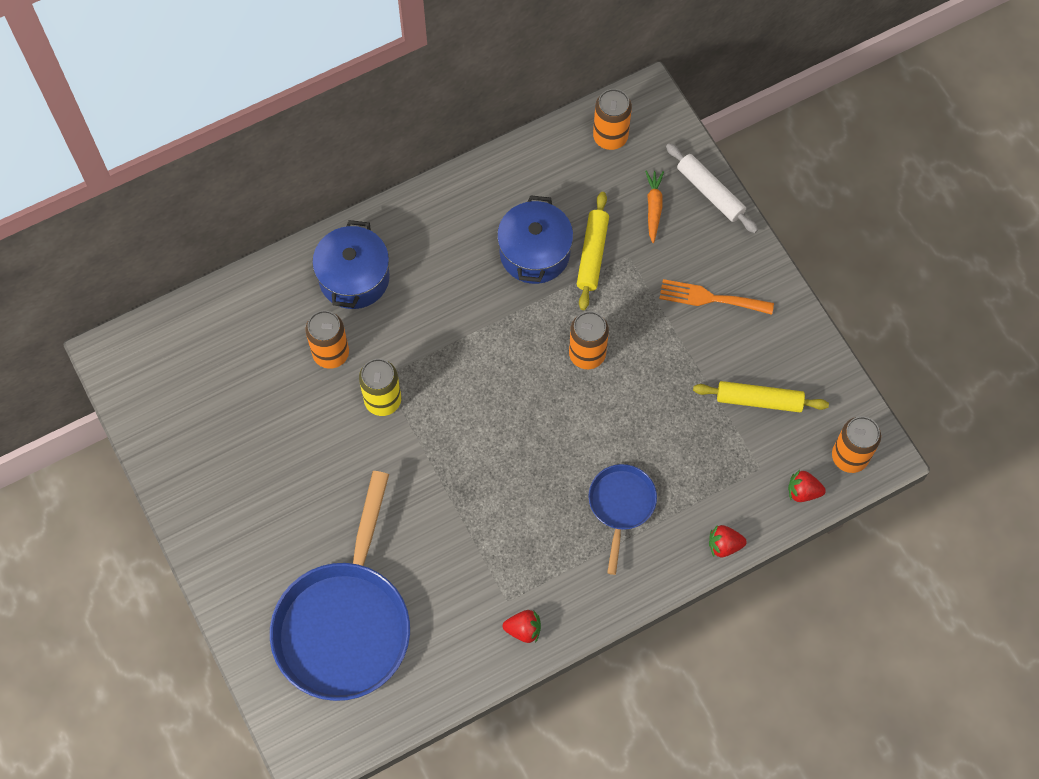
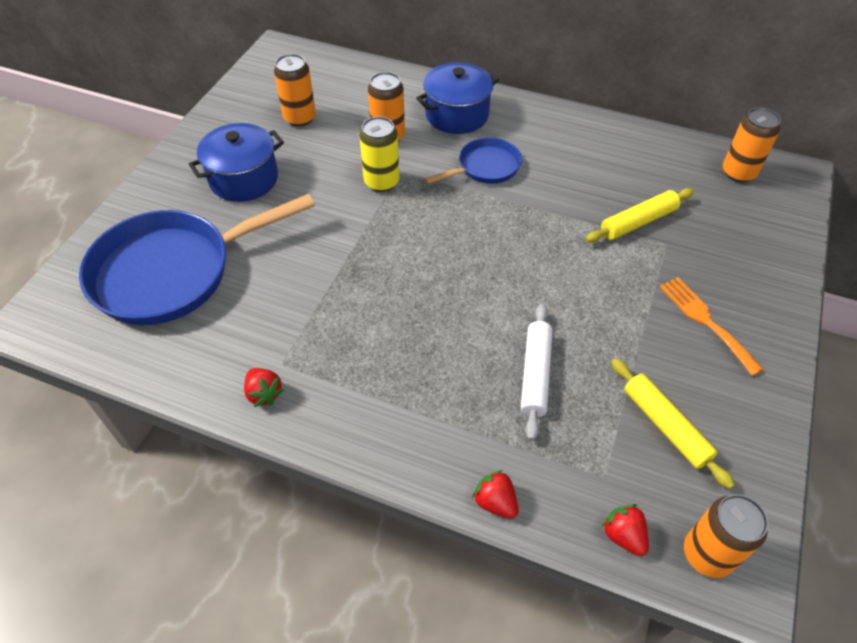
camera: 50 degrees right, 15 degrees down
blue pot [497,195,573,284] -> blue pot moved to [188,123,284,202]
orange can [569,311,609,369] -> orange can moved to [274,54,316,126]
blue pan [589,464,657,575] -> blue pan moved to [424,137,522,184]
orange carrot [645,171,664,243] -> none
white rolling pin [666,143,758,233] -> white rolling pin moved to [521,304,552,441]

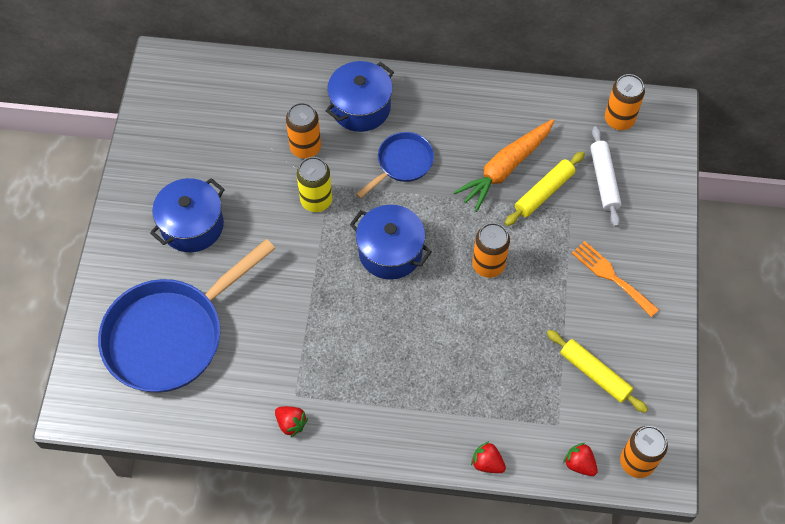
camera: 15 degrees left, 10 degrees up
orange can [274,54,316,126] -> orange can moved to [472,223,510,278]
white rolling pin [521,304,552,441] -> white rolling pin moved to [590,126,621,227]
none -> blue pot [350,205,432,280]
none -> orange carrot [453,119,554,212]

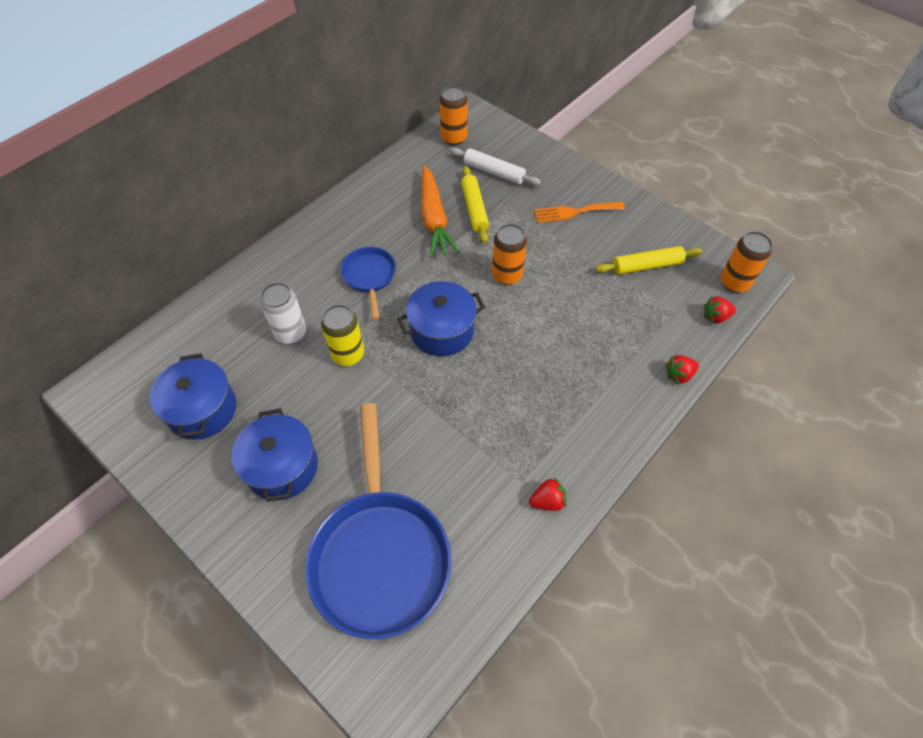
camera: 55 degrees left, 5 degrees down
orange can [286,103,321,159] -> white can [260,282,306,344]
blue pot [326,61,394,132] -> blue pot moved to [150,353,236,440]

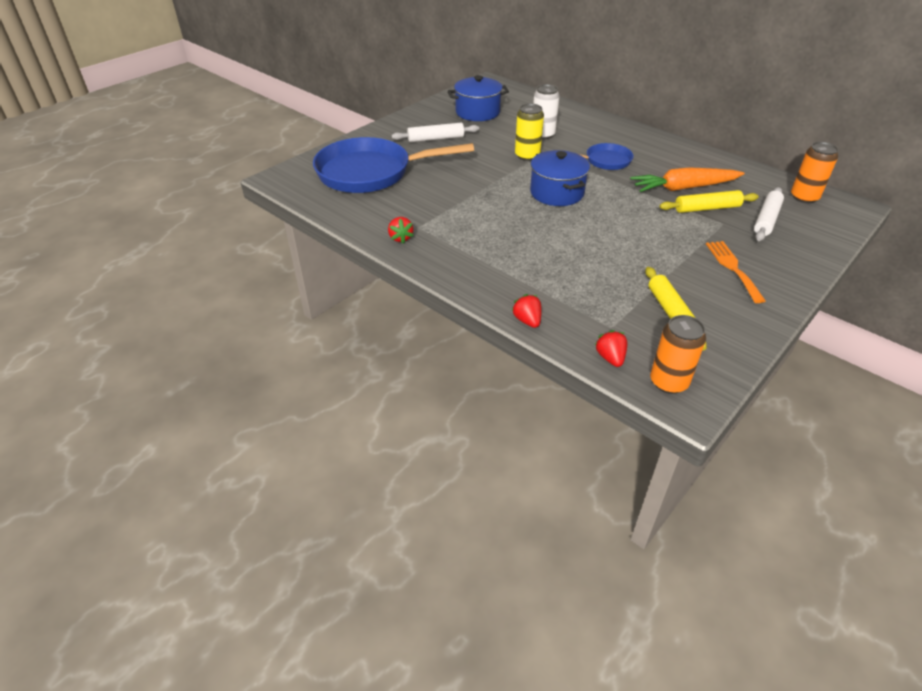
camera: 90 degrees right, 15 degrees down
blue pot [231,408,318,502] -> white rolling pin [392,123,479,142]
orange can [492,224,527,285] -> none

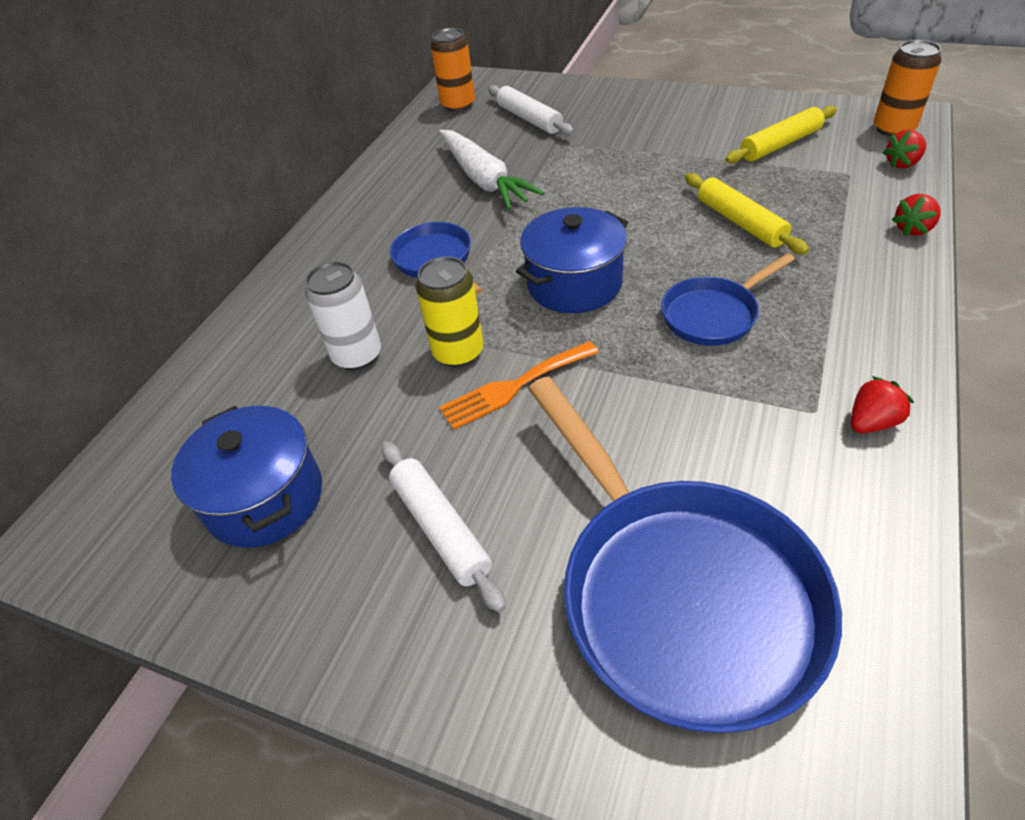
camera: 105 degrees left, 5 degrees up
orange carrot [630,167,745,192] -> white carrot [439,130,544,210]
yellow rolling pin [659,190,759,213] -> yellow rolling pin moved to [685,173,809,255]
orange fork [706,241,766,303] -> orange fork moved to [439,341,599,430]
white rolling pin [754,187,784,241] -> white rolling pin turned 45 degrees clockwise [488,85,574,136]
none -> blue pan [661,253,795,346]

